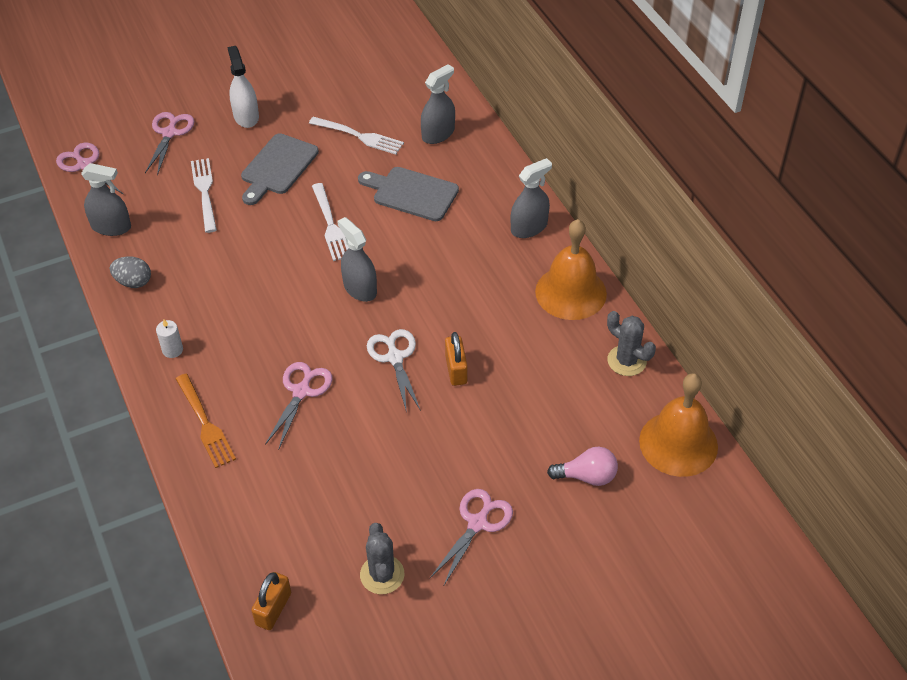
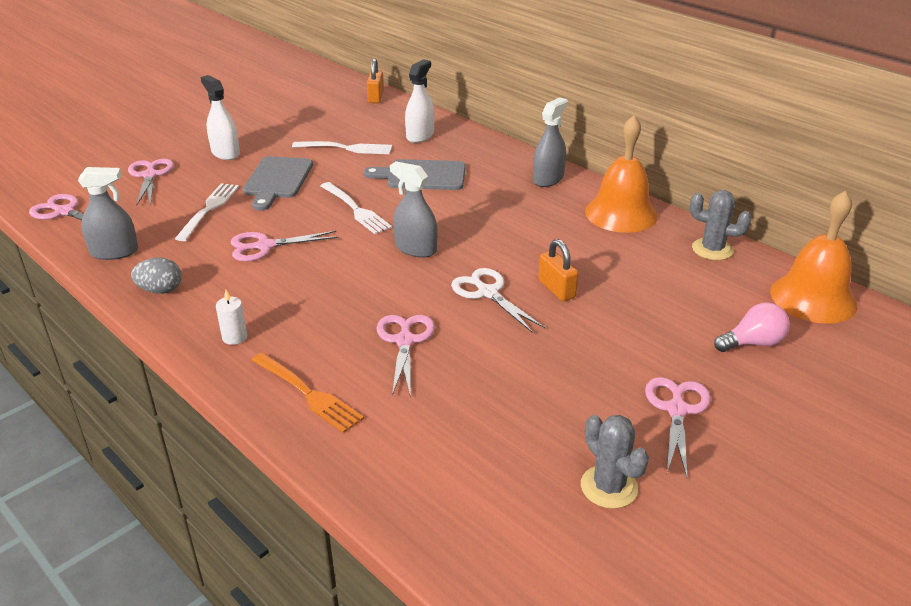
camera: 20 degrees left, 15 degrees down
white fork [191,158,217,233] -> white fork turned 45 degrees clockwise [175,183,239,241]
orange padlock [251,572,291,630] -> orange padlock moved to [367,58,384,103]
grey spray bottle [421,64,455,144] -> white spray bottle [405,59,434,143]
none -> pink scissors [230,231,338,262]

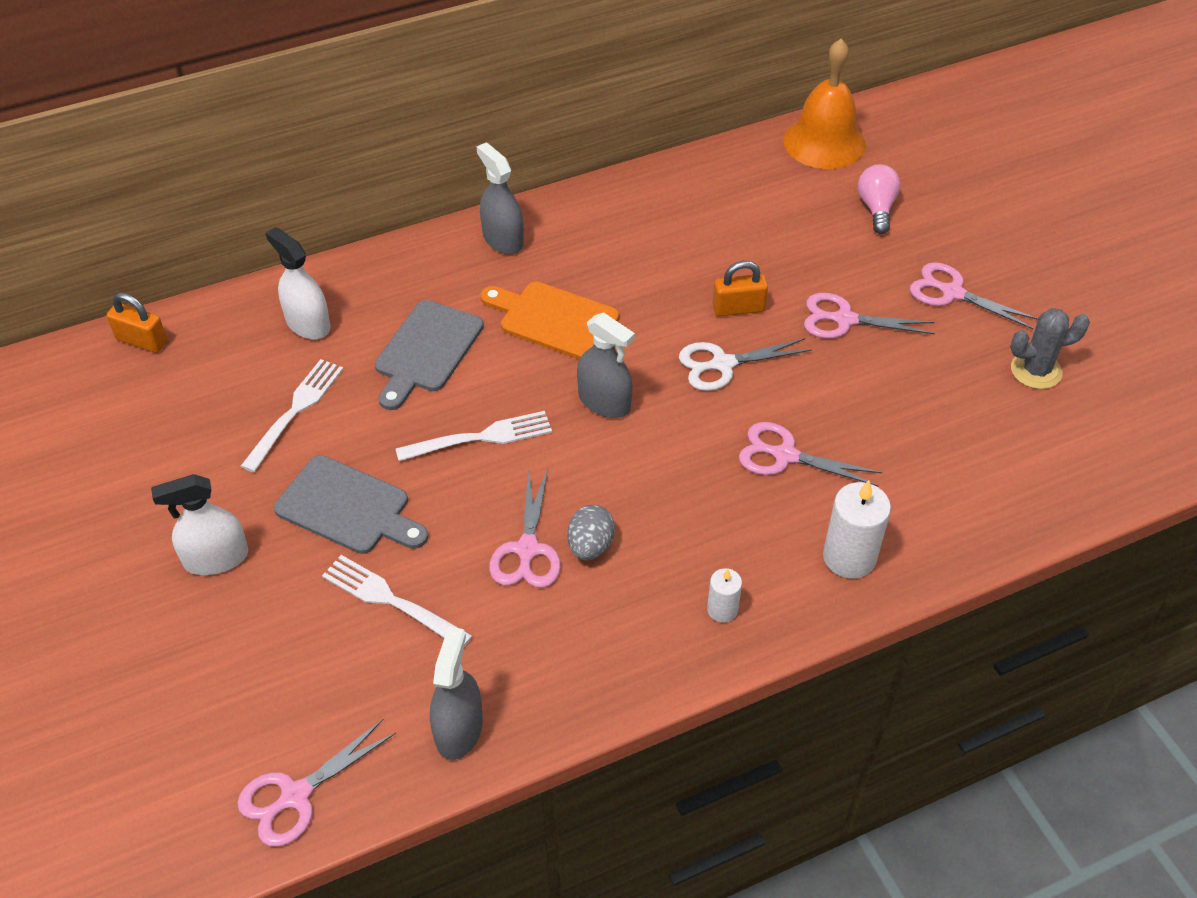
camera: 70 degrees left, 15 degrees up
pink scissors [128,159,174,206] -> pink scissors moved to [804,293,935,339]
grey egg [131,257,182,294] -> grey egg moved to [567,505,615,560]
orange fork [251,353,364,433] -> white candle [823,480,891,578]
grey spray bottle [390,161,437,258] -> grey spray bottle turned 105 degrees counterclockwise [577,312,635,418]
orange bell [585,115,658,233] -> none
grey cactus [690,190,752,260] -> none
none -> orange cutting board [480,282,619,359]

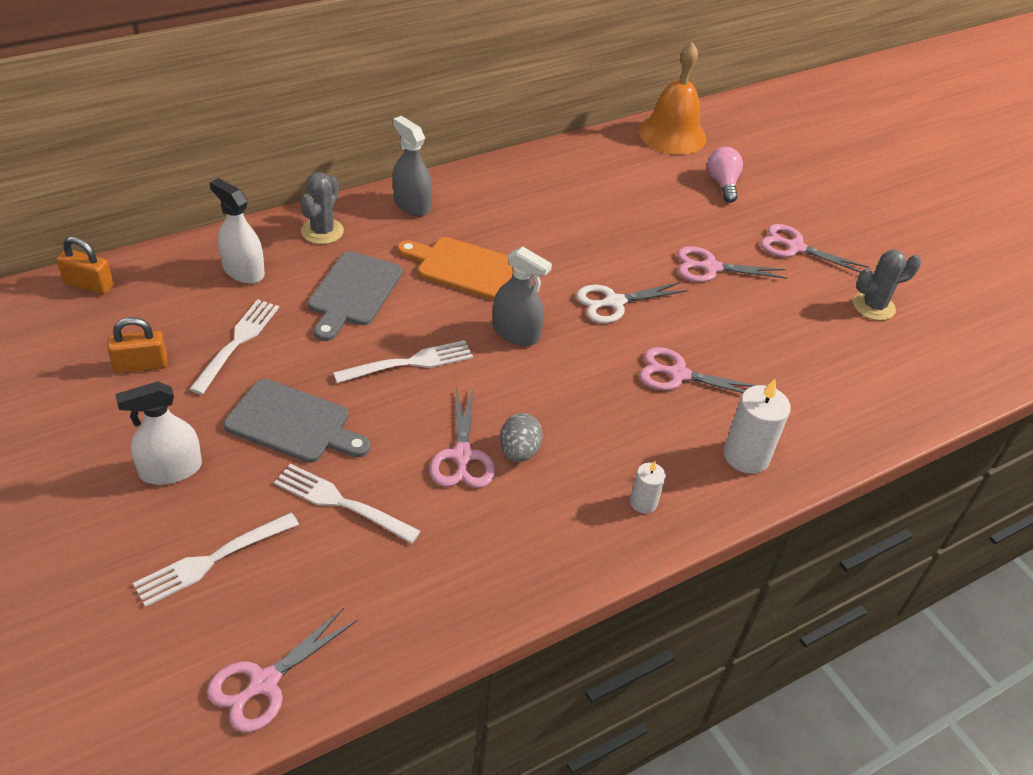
camera: 10 degrees left, 5 degrees down
grey spray bottle [430,627,483,760] -> none
orange padlock [712,261,768,316] -> orange padlock moved to [107,317,167,373]
none -> white fork [133,513,299,607]
none -> grey cactus [300,172,344,244]

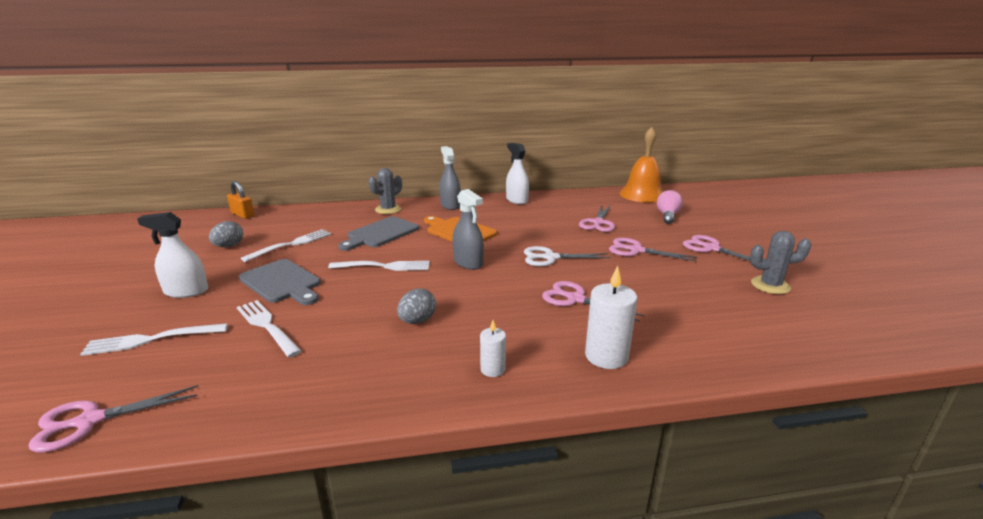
camera: 25 degrees right, 20 degrees down
orange padlock [107,317,167,373] -> grey egg [209,221,243,247]
white spray bottle [210,178,265,284] -> white spray bottle moved to [506,143,529,204]
pink scissors [430,388,495,488] -> pink scissors moved to [579,205,615,232]

